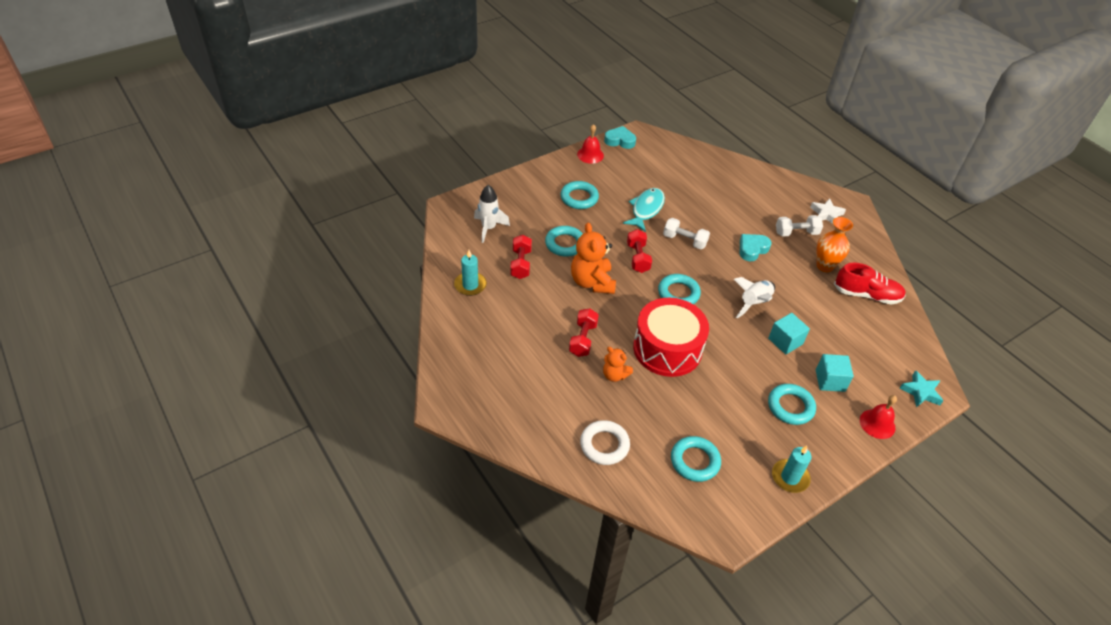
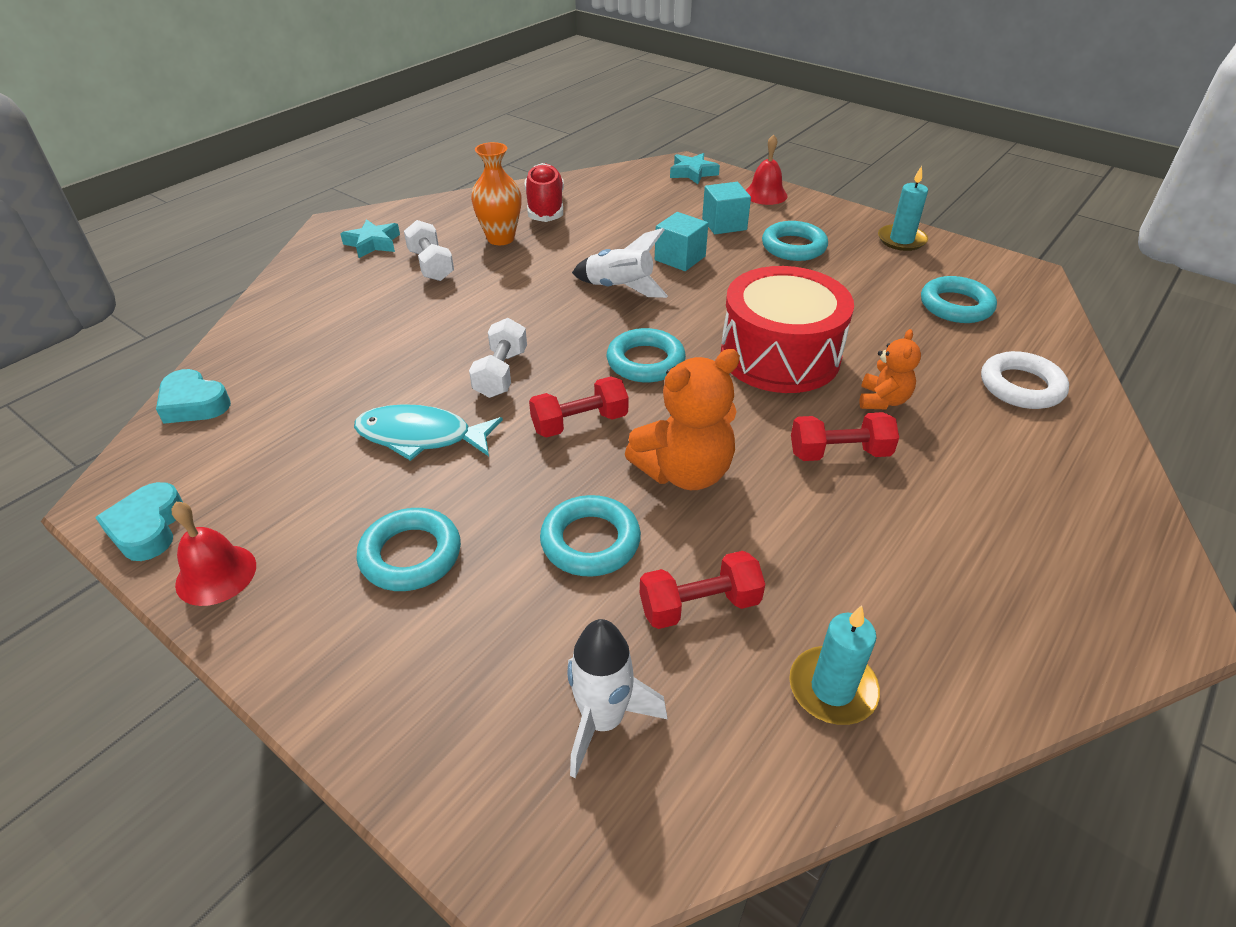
camera: 105 degrees left, 5 degrees down
turquoise heart [740,234,771,261] -> turquoise heart moved to [156,369,231,424]
white star [810,198,846,224] -> turquoise star [340,219,400,258]

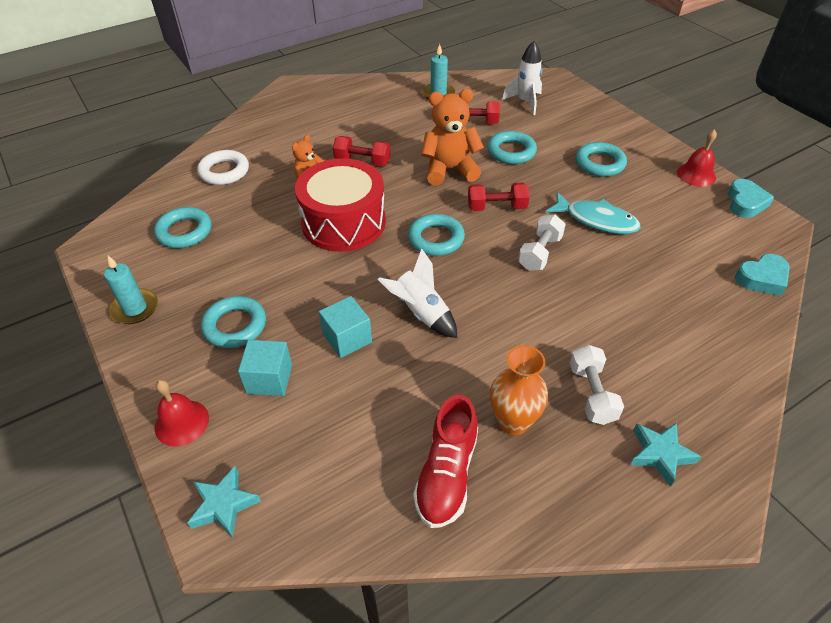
camera: 160 degrees left, 5 degrees up
turquoise heart [156,369,231,424] -> turquoise heart turned 105 degrees clockwise [735,254,790,296]

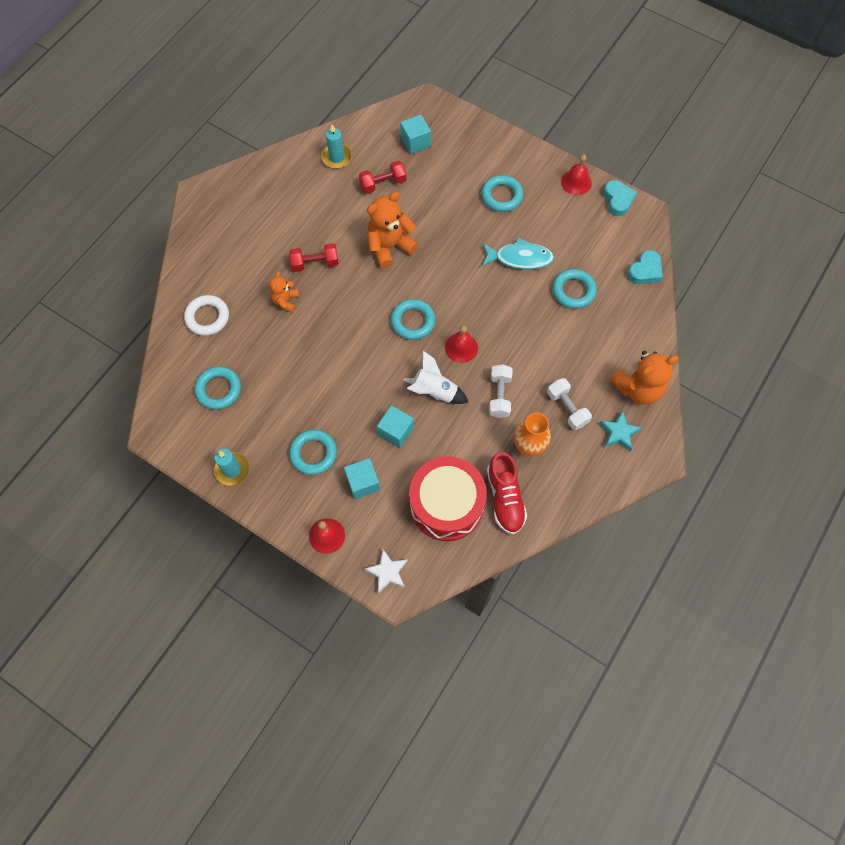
camera: 25 degrees left, 20 degrees up
turquoise star [188,466,261,538] -> white star [365,549,408,594]
red drum [295,158,386,252] -> red drum moved to [409,456,487,541]
red dumbbell [468,182,530,211] -> none
turquoise ring [487,131,537,164] -> turquoise ring moved to [552,269,597,309]
white rocket [502,41,543,115] -> turquoise cube [400,115,431,154]
white dumbbell [518,214,566,271] -> white dumbbell moved to [489,364,513,418]
none -> red bell [445,325,478,363]
none -> orange teddy bear [610,351,679,405]

